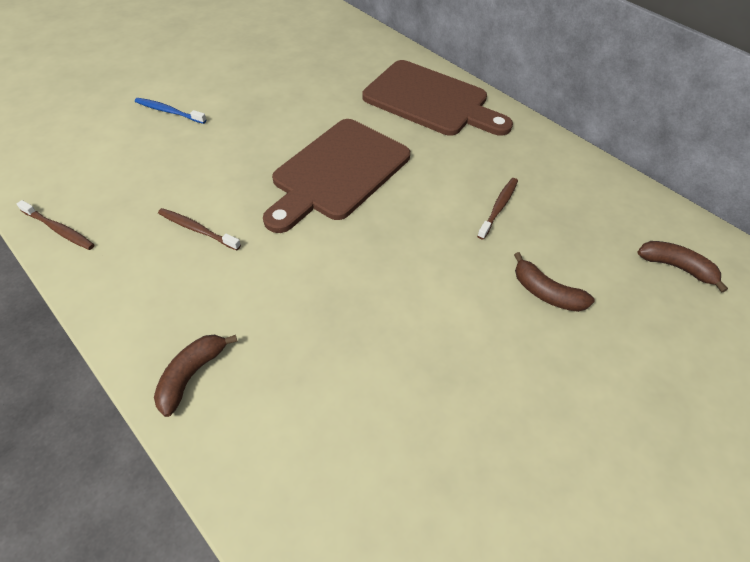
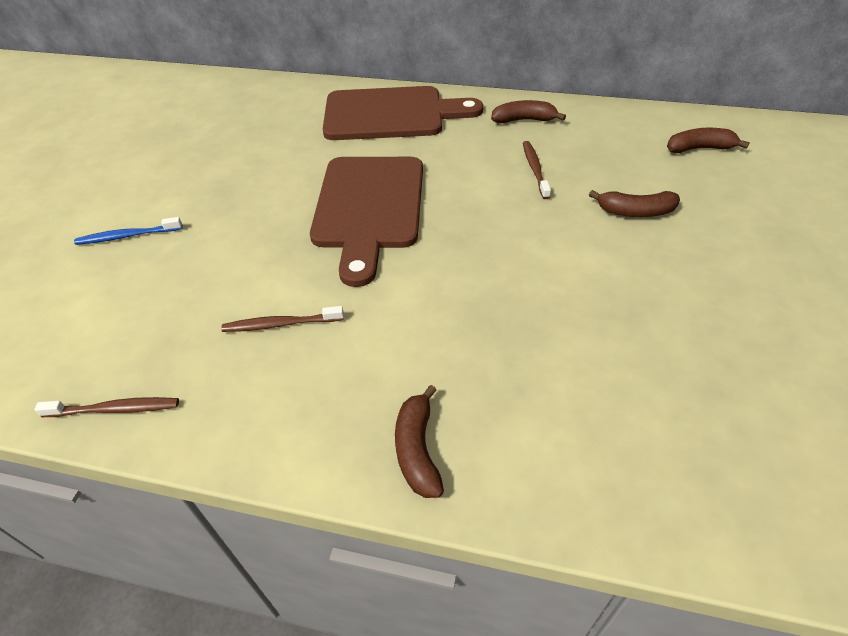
camera: 30 degrees left, 5 degrees down
none -> brown banana [491,100,566,123]

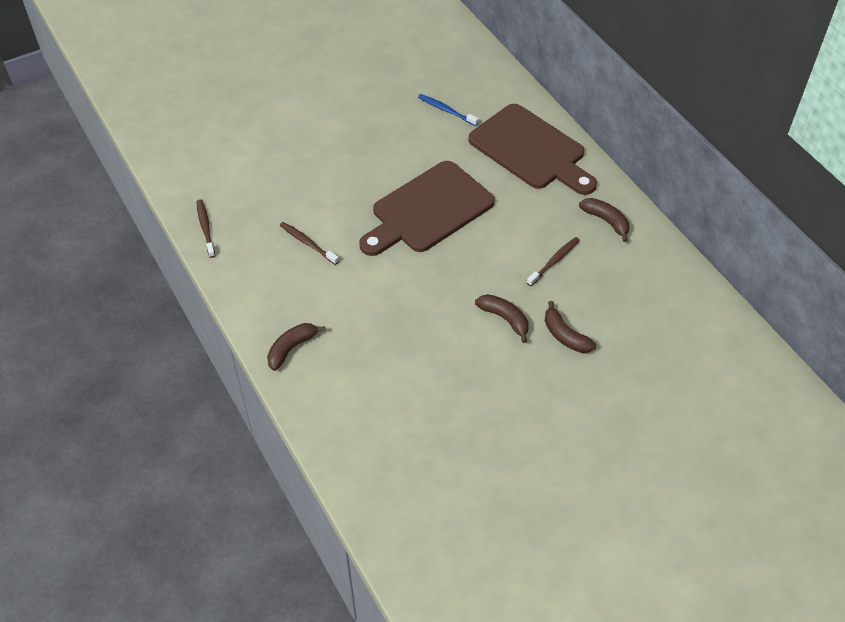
camera: 45 degrees right, 5 degrees up
brown toothbrush [35,397,179,417] -> brown toothbrush turned 150 degrees counterclockwise [197,199,215,258]
blue toothbrush [74,217,183,245] -> blue toothbrush moved to [418,94,479,126]
brown banana [667,128,750,153] -> brown banana moved to [475,294,529,343]

